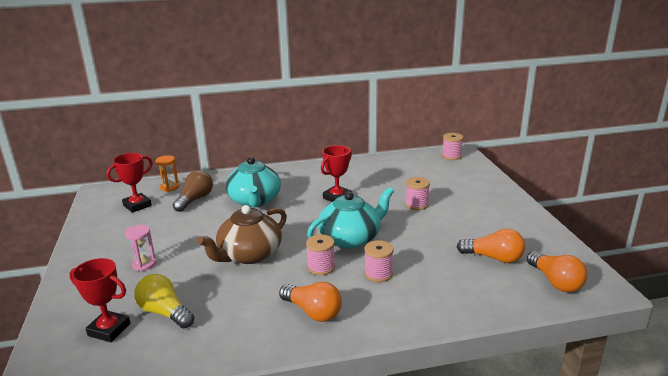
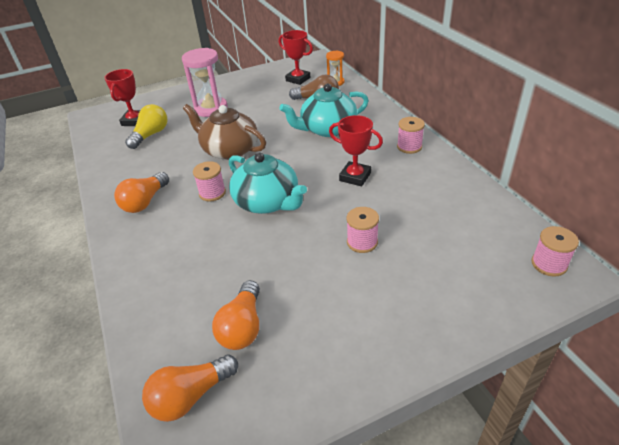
camera: 80 degrees right, 15 degrees up
pink hourglass [125,225,156,271] -> pink hourglass [182,48,228,117], size x1.81
pink spool [364,240,394,282] -> pink spool moved to [397,117,425,154]

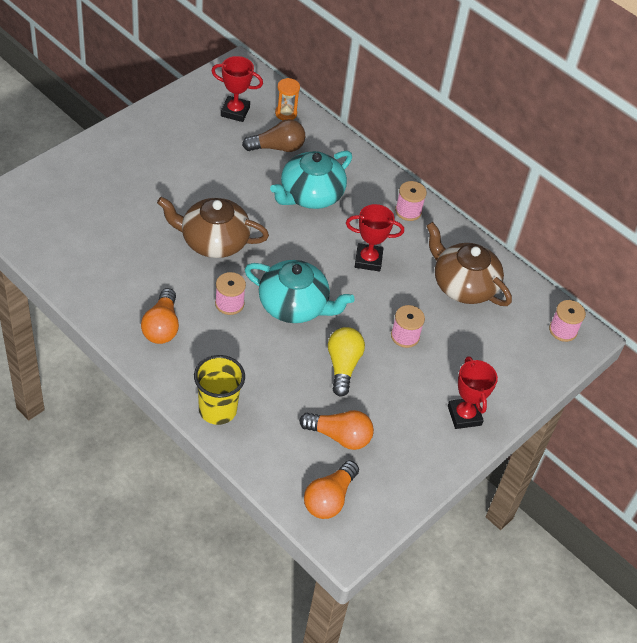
camera: 30 degrees left, 10 degrees up
red trophy [104,69,140,126] -> red trophy moved to [448,356,498,429]
yellow light bulb [125,104,167,149] -> yellow light bulb moved to [328,327,365,396]
pink hourglass [182,48,228,117] -> none
orange light bulb [212,280,260,350] -> orange light bulb turned 60 degrees counterclockwise [299,410,374,450]
none -> yellow cup [194,355,245,425]
none -> brown teapot [427,222,512,306]

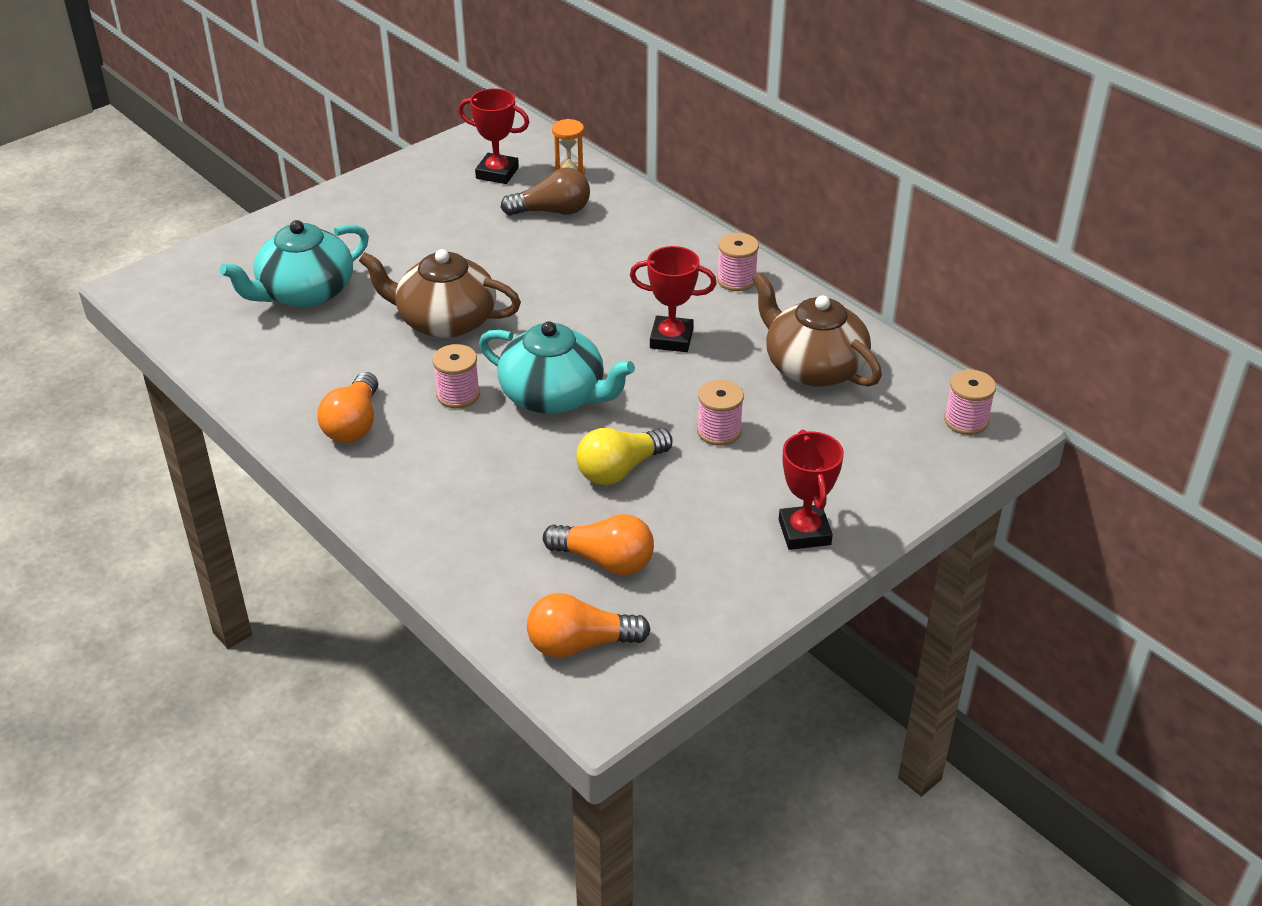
camera: 10 degrees right, 10 degrees down
yellow cup [194,355,245,425] -> none
turquoise teapot [270,151,352,209] -> turquoise teapot moved to [220,220,369,307]
orange light bulb [304,461,359,519] -> orange light bulb turned 45 degrees clockwise [527,593,651,658]
yellow light bulb [328,327,365,396] -> yellow light bulb turned 135 degrees counterclockwise [576,428,673,485]

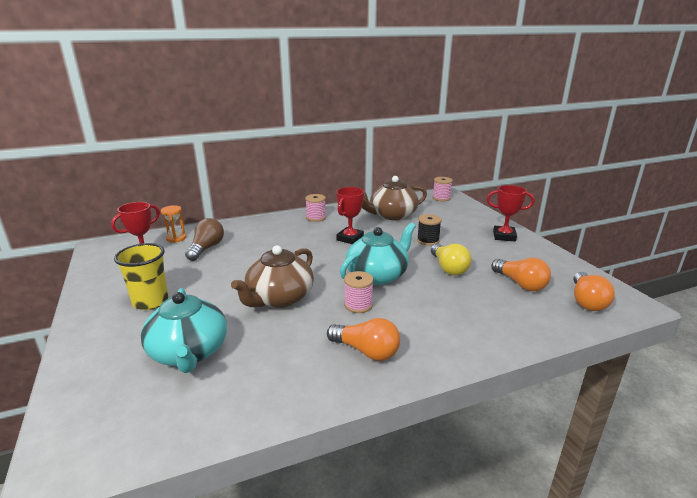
camera: 70 degrees left, 15 degrees down
orange light bulb [543,514,654,575] -> orange light bulb turned 105 degrees clockwise [492,258,551,291]
pink spool [697,380,744,446] -> black spool [417,214,442,246]
none -> yellow cup [114,243,168,310]

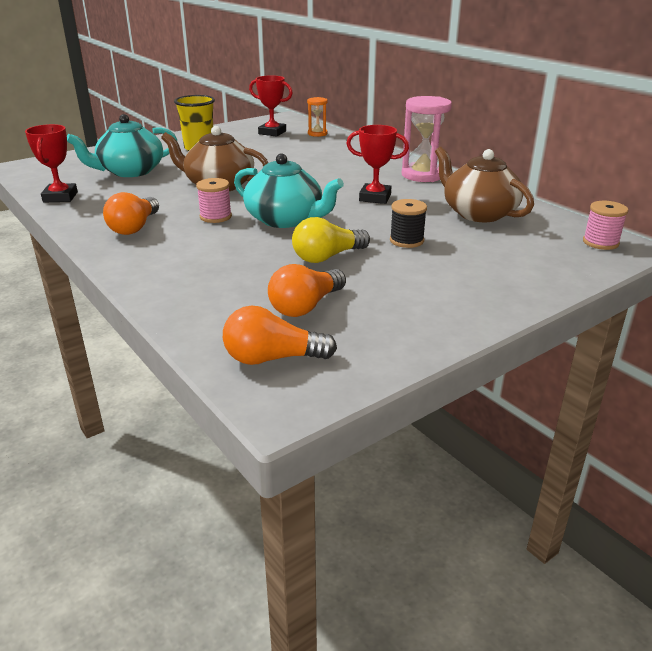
camera: 75 degrees right, 5 degrees up
brown light bulb [185,218,224,261] -> none
pink spool [305,194,326,222] -> pink hourglass [402,96,452,182]
red trophy [487,185,535,242] -> red trophy moved to [25,124,78,203]

